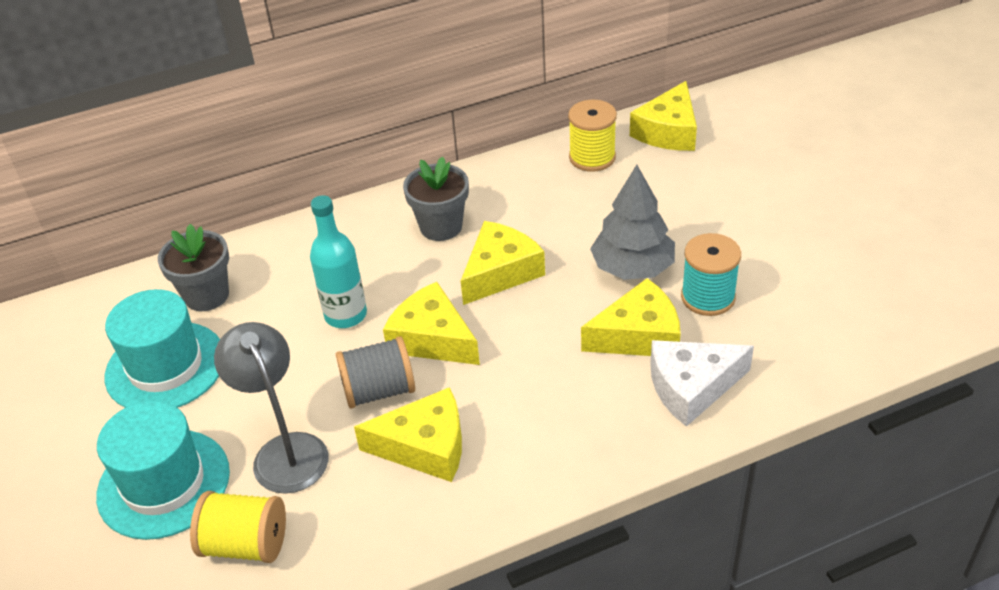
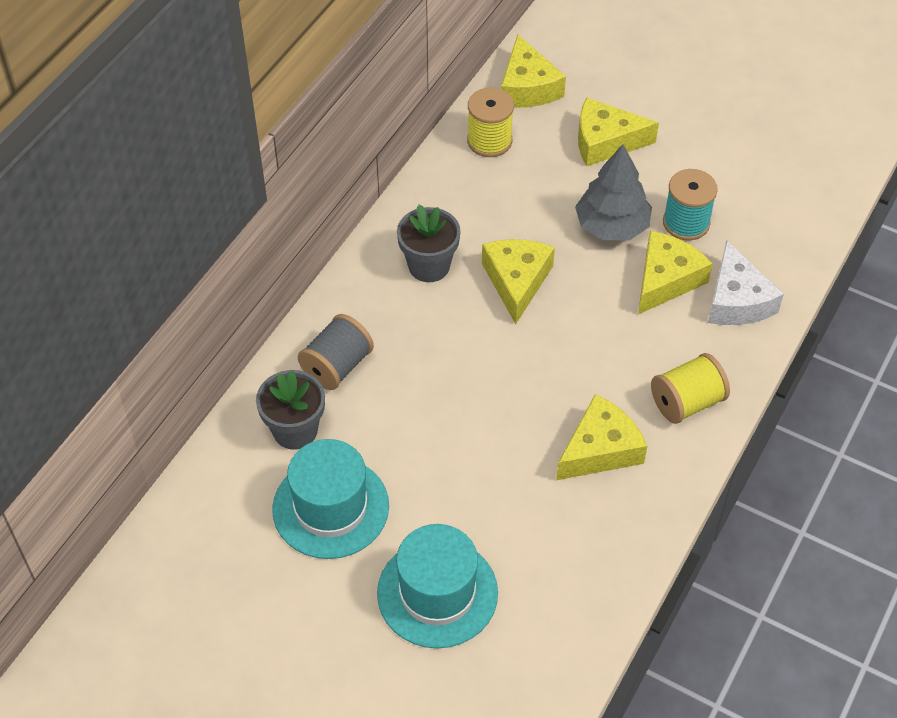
camera: 40 degrees left, 10 degrees up
yellow spool [190,491,286,563] -> yellow spool moved to [651,353,730,424]
grey lamp [214,322,329,494] -> none
turquoise bottle [310,195,367,328] -> none
grey spool [336,336,415,409] -> grey spool moved to [298,314,374,390]
yellow cheese [383,282,480,365] -> yellow cheese moved to [578,97,659,166]
white cheese [650,340,754,427] -> white cheese turned 45 degrees counterclockwise [708,240,784,325]

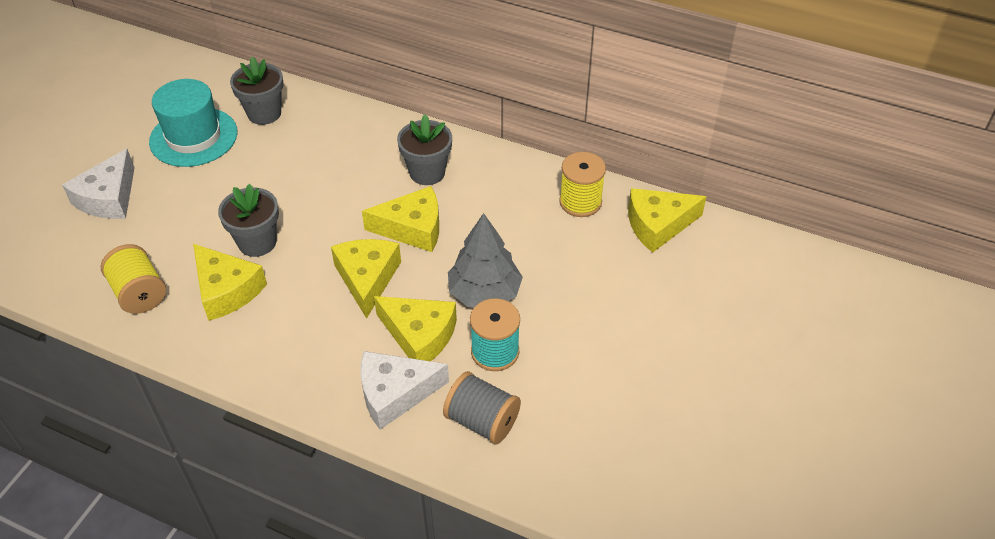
camera: 85 degrees right, 5 degrees down
grey spool [298,314,374,390] -> grey spool moved to [443,371,521,444]
turquoise hat [377,524,498,649] -> white cheese [62,149,135,219]
yellow cheese [578,97,659,166] -> yellow cheese moved to [331,239,401,319]
yellow spool [651,353,730,424] -> yellow spool moved to [101,244,166,314]
none -> grey flower pot [218,184,279,257]

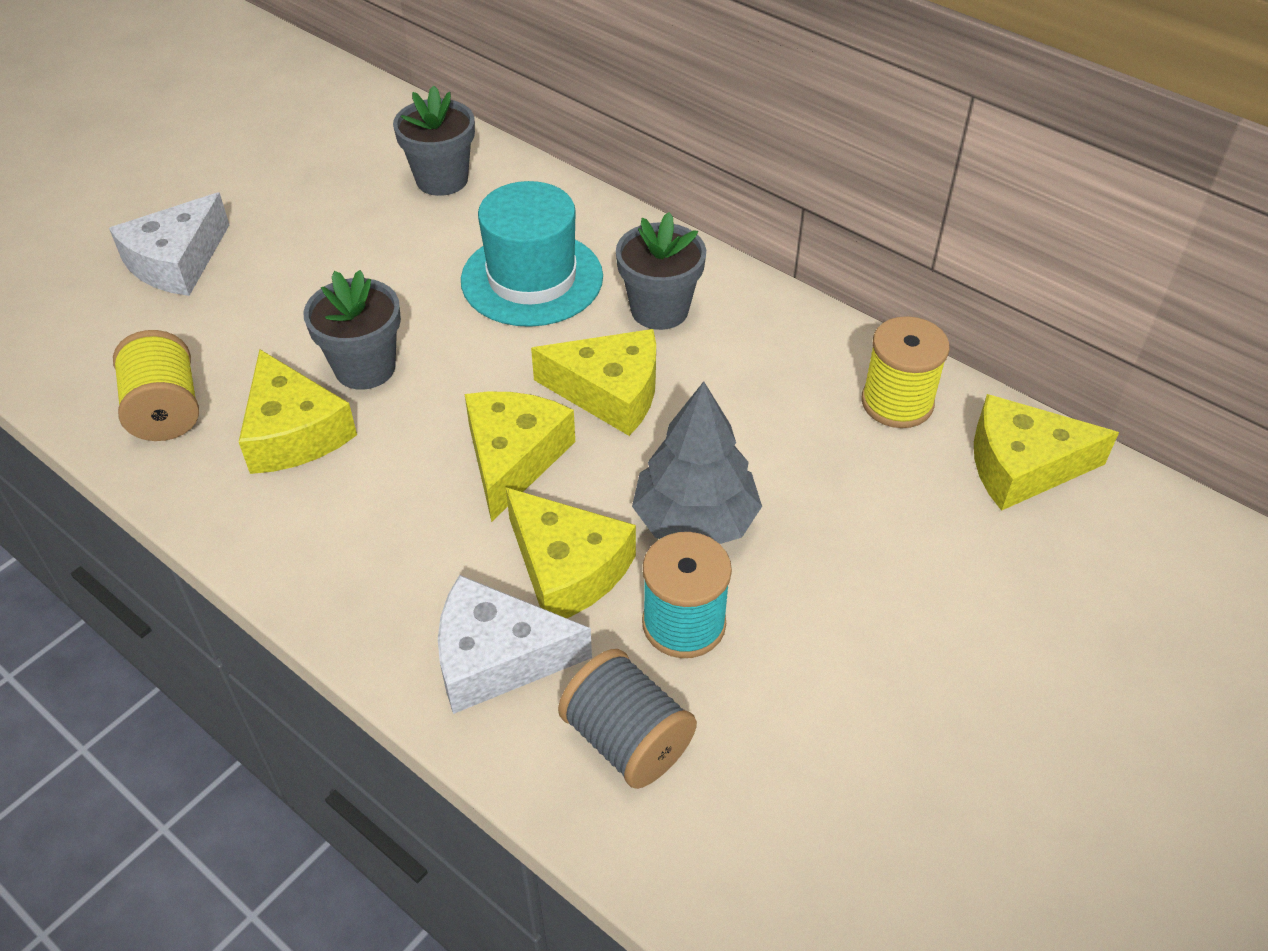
camera: 15 degrees right, 0 degrees up
turquoise hat [149,79,238,167] -> turquoise hat moved to [461,181,603,327]

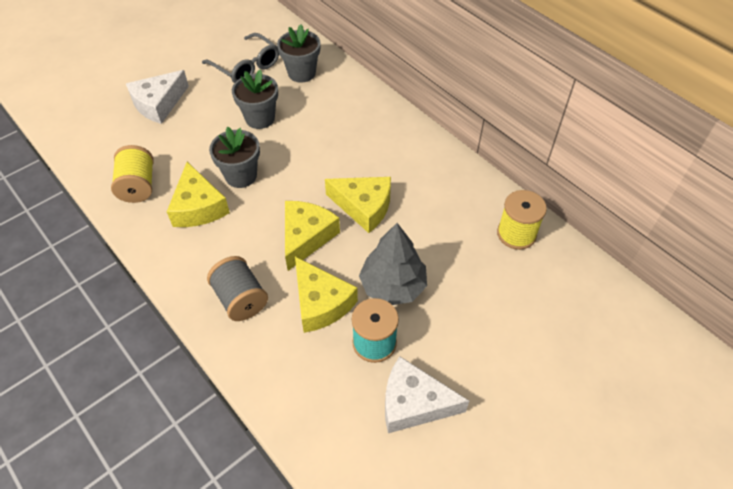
camera: 10 degrees right, 5 degrees up
white cheese [438,575,592,714] -> white cheese moved to [385,356,469,433]
turquoise hat [461,181,603,327] -> none
grey spool [558,649,697,789] -> grey spool moved to [207,256,268,321]
grey flower pot [616,212,706,330] -> grey flower pot moved to [232,69,278,129]
yellow cheese [974,394,1119,511] -> none
none -> grey glasses [202,33,279,83]

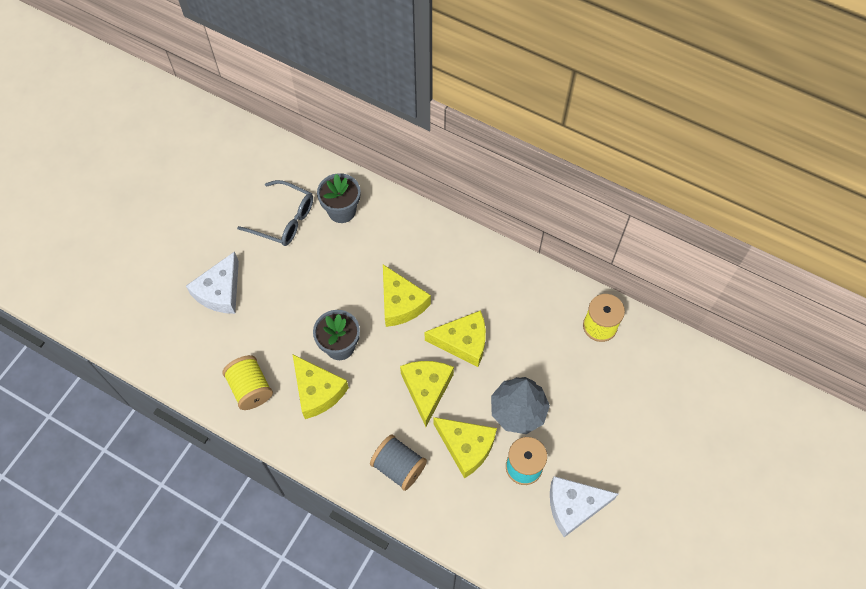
camera: 20 degrees left, 10 degrees up
grey flower pot [232,69,278,129] -> none
none -> yellow cheese [383,265,431,327]

